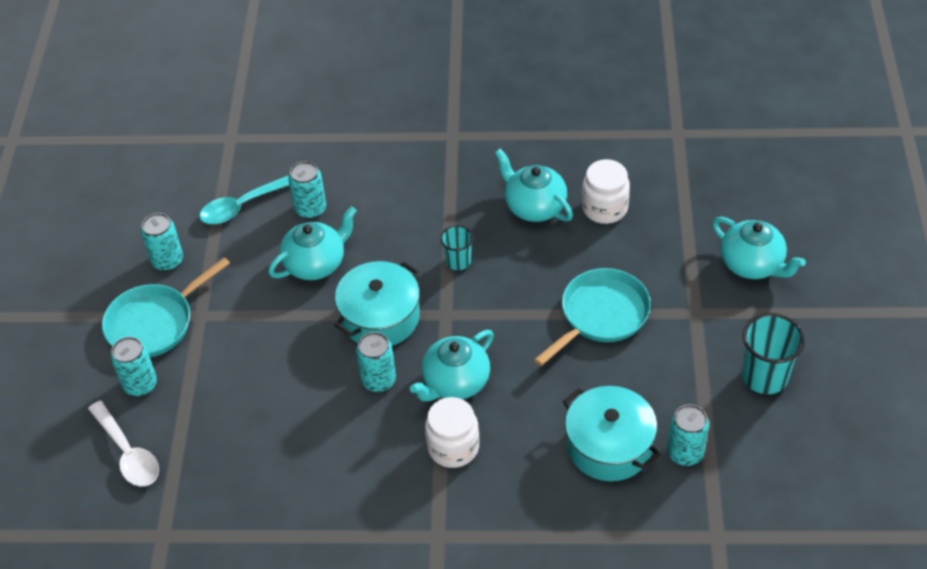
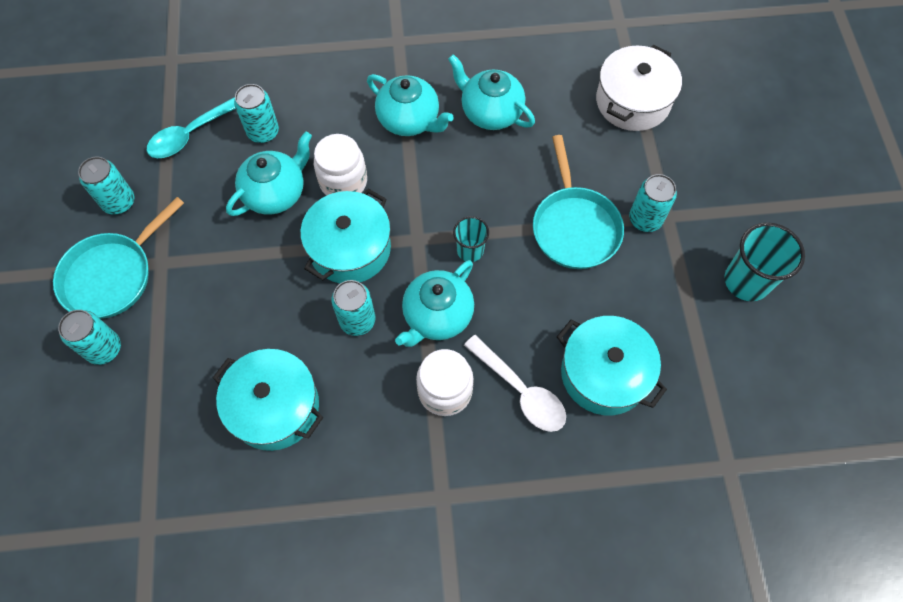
camera: 10 degrees left, 15 degrees up
white spoon [88,401,159,487] -> white spoon moved to [464,335,566,432]
turquoise cup [440,225,473,270] -> turquoise cup moved to [453,216,489,262]
turquoise pan [534,268,651,366] -> turquoise pan turned 135 degrees clockwise [533,135,624,269]
white jar [582,159,630,224] -> white jar moved to [314,134,367,196]
turquoise can [667,404,709,466] -> turquoise can moved to [629,174,677,232]
turquoise teapot [712,217,806,279] -> turquoise teapot moved to [367,74,454,136]
none -> turquoise pot [213,349,323,451]
none -> white pot [596,45,682,131]

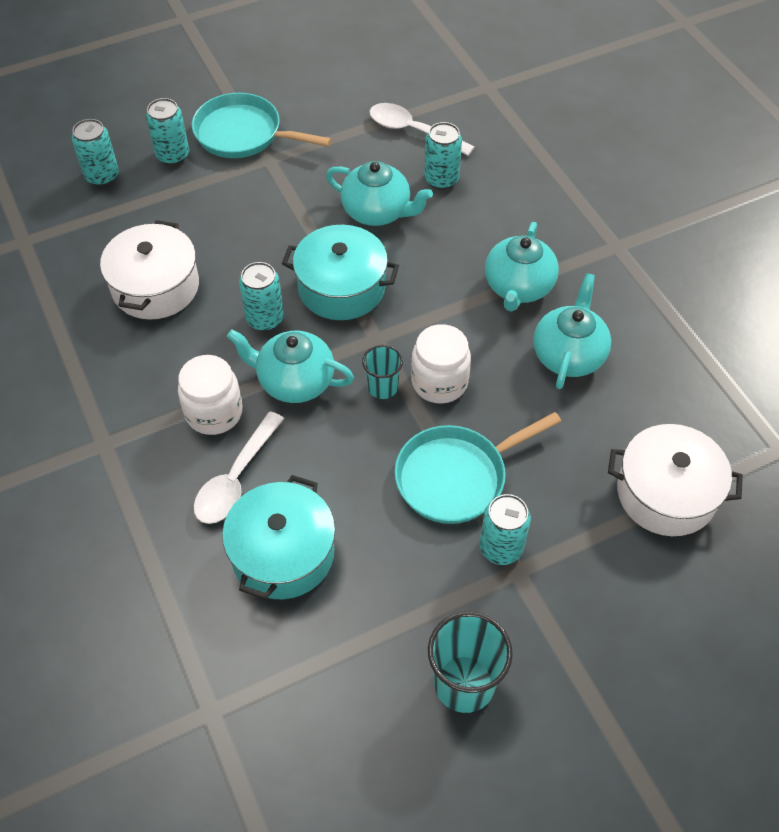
camera: 70 degrees right, 10 degrees down
turquoise can [78,157,134,215] -> turquoise can moved to [72,119,119,186]
turquoise spoon [147,97,236,158] -> white spoon [370,103,474,156]
turquoise pot [213,349,323,451] -> white pot [100,220,199,320]
white jar [314,134,367,196] -> white jar moved to [411,324,471,404]

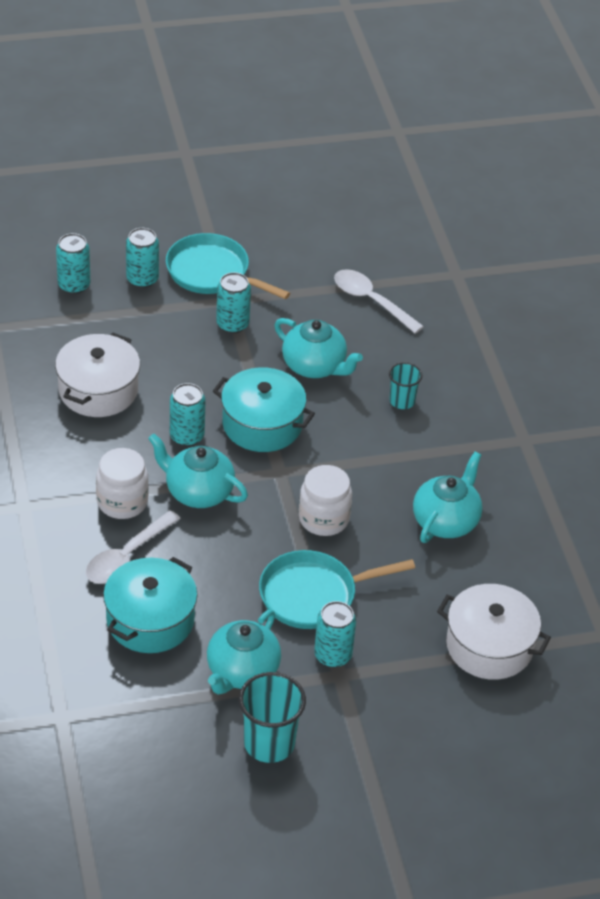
camera: 10 degrees right, 10 degrees down
turquoise cup [362,345,403,399] -> turquoise cup moved to [389,362,422,409]
turquoise can [424,122,462,189] -> turquoise can moved to [216,272,251,333]
turquoise teapot [485,222,559,312] -> turquoise teapot moved to [207,609,281,694]

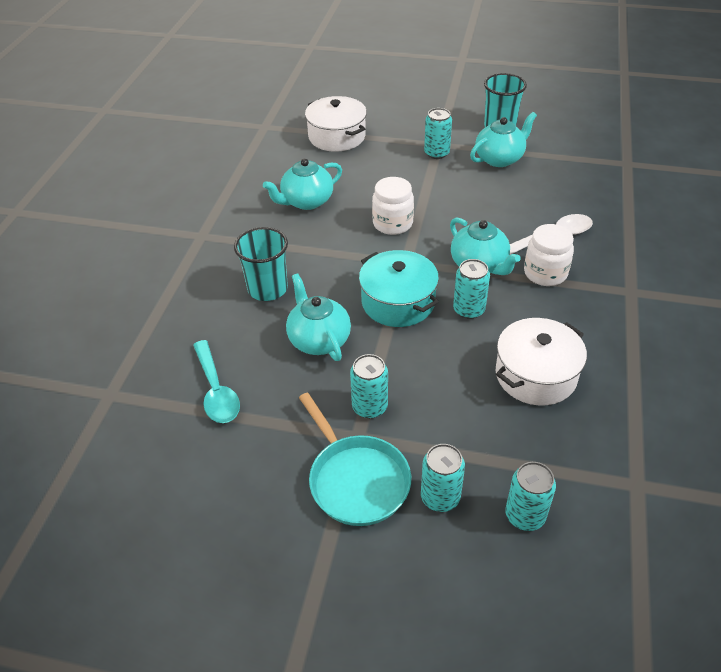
camera: 150 degrees left, 0 degrees up
turquoise pot [103,557,198,653] -> none
turquoise pan [259,550,415,629] -> none
white spoon [334,269,424,333] -> turquoise spoon [193,340,240,423]
turquoise cup [389,362,422,409] -> turquoise cup [234,227,288,301], size x1.69

